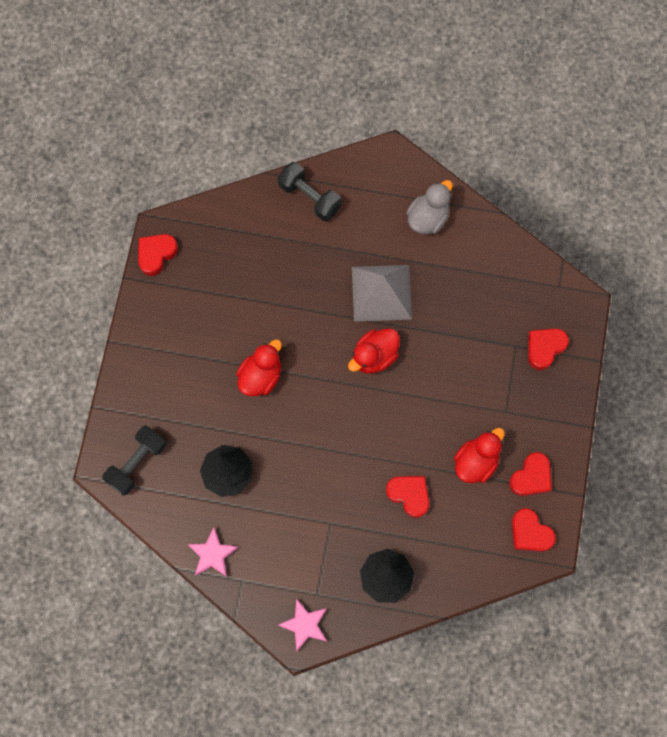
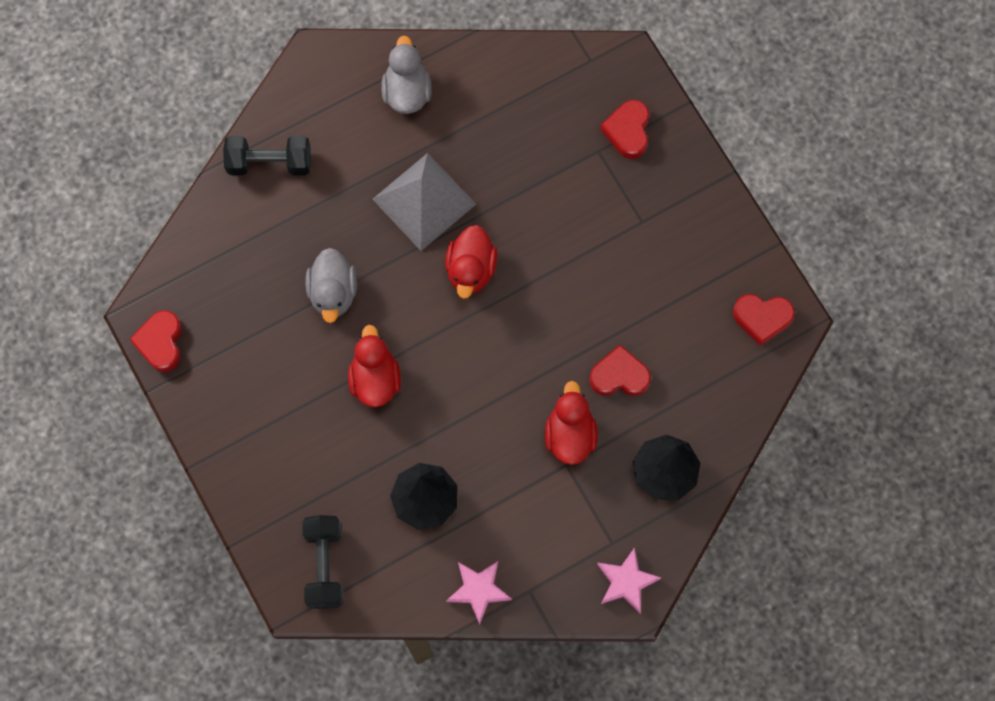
camera: 40 degrees left, 0 degrees up
red duck [454,428,505,483] -> red duck moved to [545,381,598,465]
red heart [509,452,552,496] -> none
none -> grey duck [305,248,357,323]

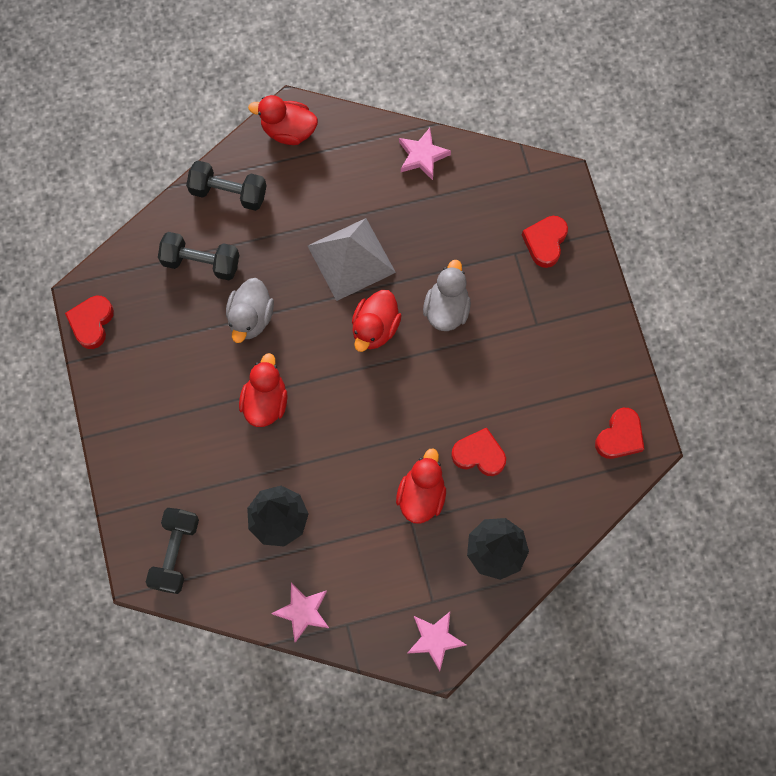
camera: 15 degrees right, 0 degrees up
grey duck [381,36,432,114] -> grey duck moved to [423,260,471,331]
red heart [733,294,795,346] -> red heart turned 75 degrees counterclockwise [595,408,644,459]
none -> black dumbbell [158,232,239,280]
none -> red duck [248,95,318,145]
none -> pink star [399,128,451,180]

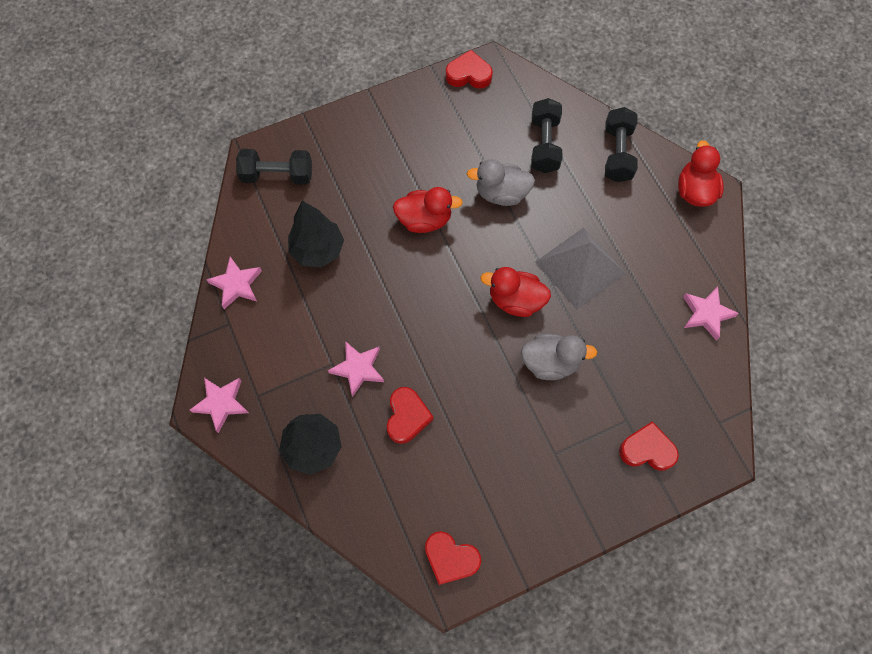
camera: 80 degrees right, 5 degrees down
red duck [396,449,446,524] -> pink star [328,341,384,397]

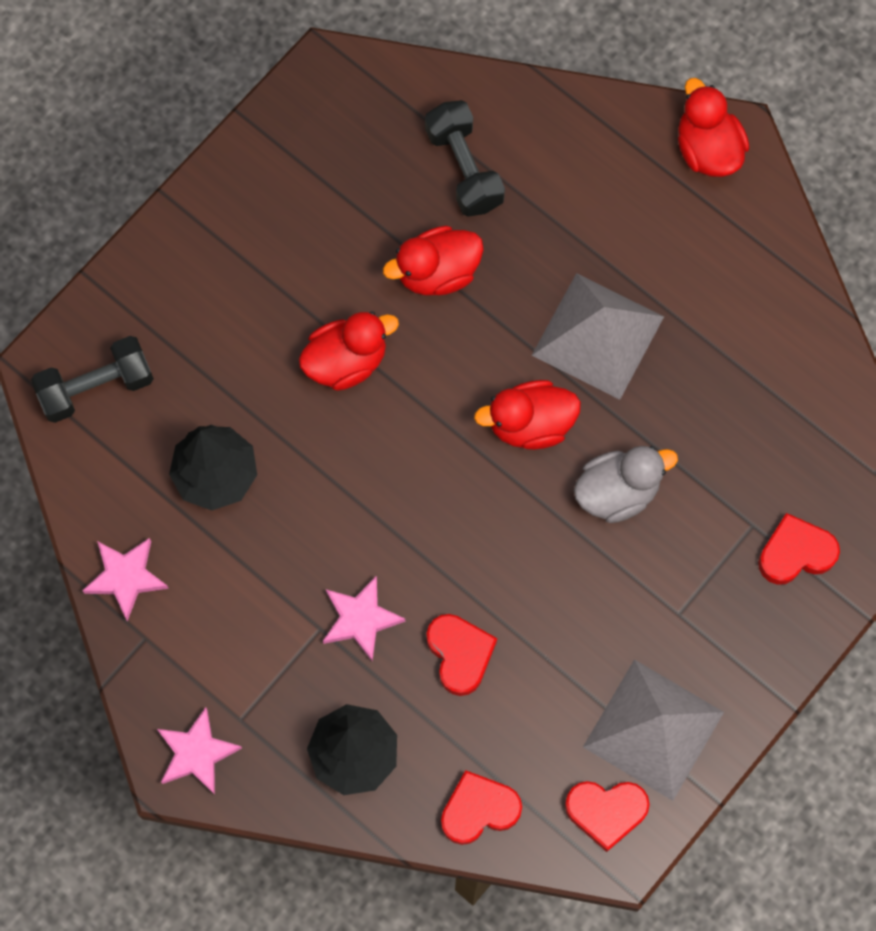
camera: 25 degrees left, 5 degrees up
red heart [446,50,493,89] -> red heart moved to [441,770,522,845]
grey duck [467,159,535,206] -> red duck [383,226,484,296]
black dumbbell [605,107,638,182] -> none
pink star [683,287,739,341] -> none
none -> grey pyramid [583,659,724,801]

